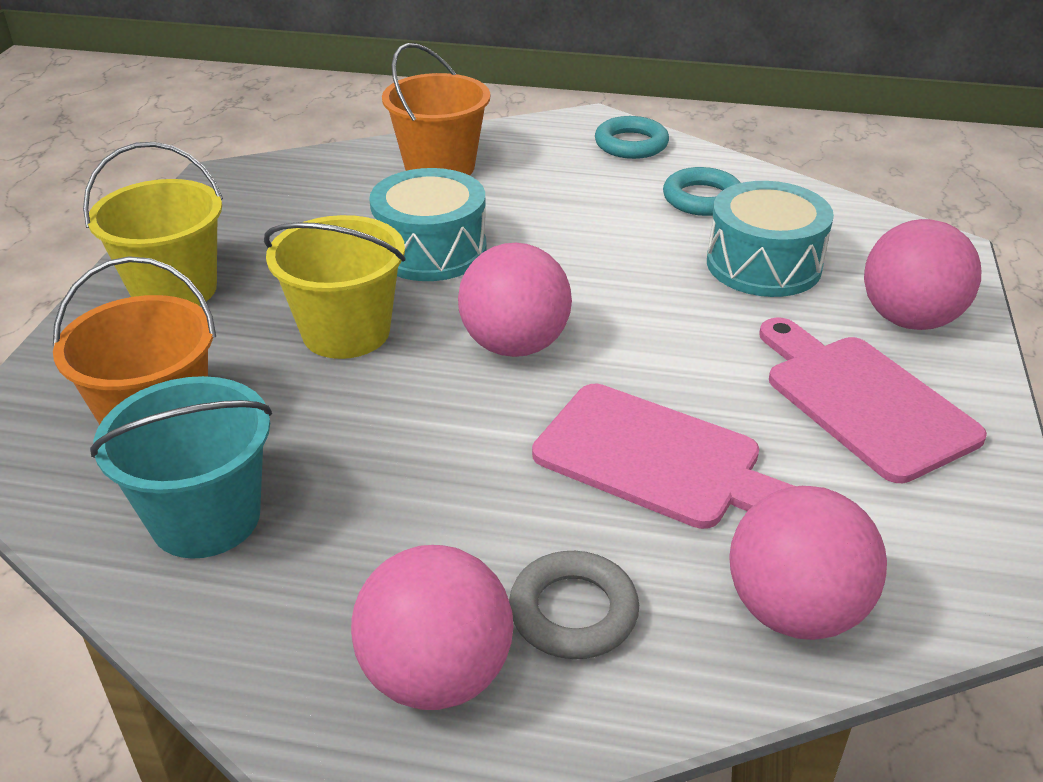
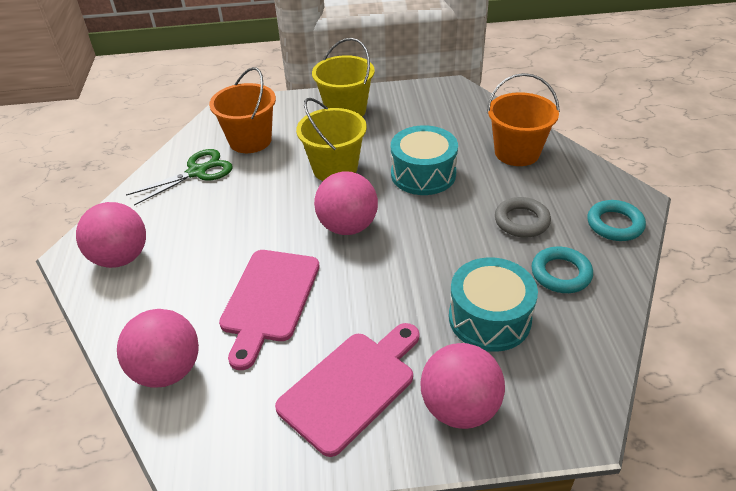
camera: 75 degrees right, 5 degrees up
turquoise bucket [90,376,272,559] -> green scissors [126,149,233,205]
grey ring [509,551,639,659] -> grey ring moved to [495,197,551,238]

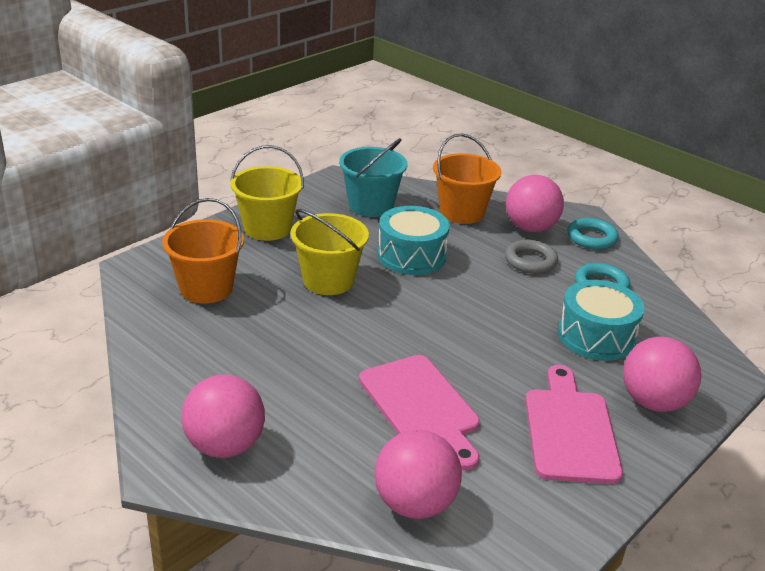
camera: 45 degrees left, 10 degrees down
green scissors [126,149,233,205] -> none
pink ball [314,171,378,235] -> pink ball moved to [506,175,564,232]
none -> turquoise bucket [339,138,407,217]

